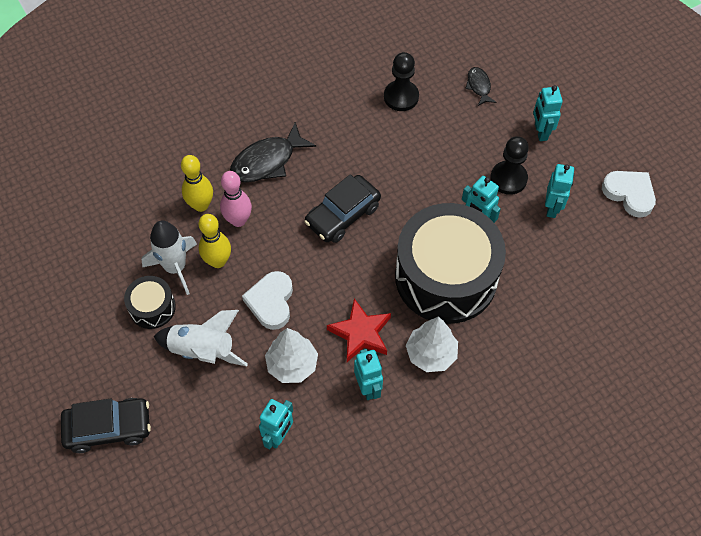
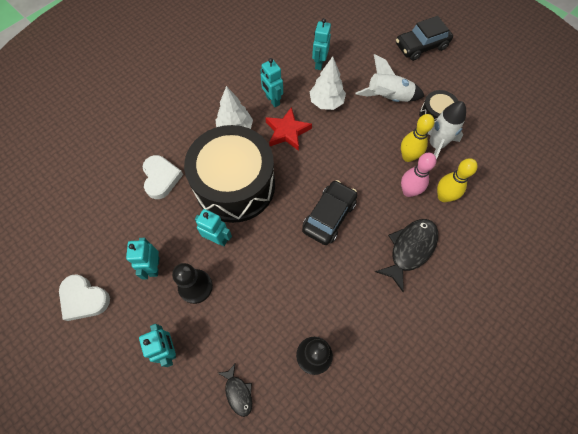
camera: 165 degrees right, 5 degrees up
white heart [242,271,293,330] -> white heart moved to [143,155,183,199]

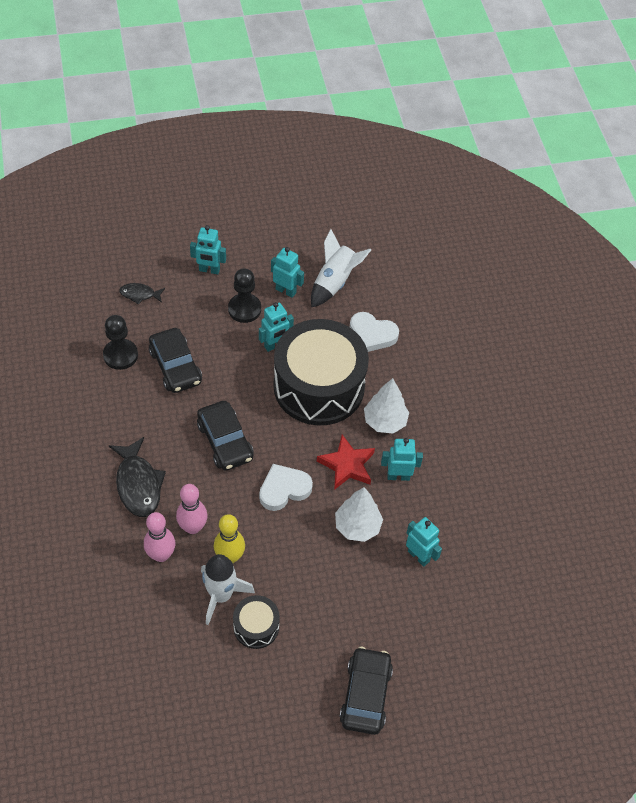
camera: 120 degrees right, 10 degrees down
white heart [59,274,110,321] -> white heart moved to [259,464,313,511]
white rocket [355,54,424,102] -> white rocket moved to [311,229,371,308]
yellow bowling pin [437,158,478,202] -> pink bowling pin [144,512,175,562]
none -> black car [149,328,202,393]

